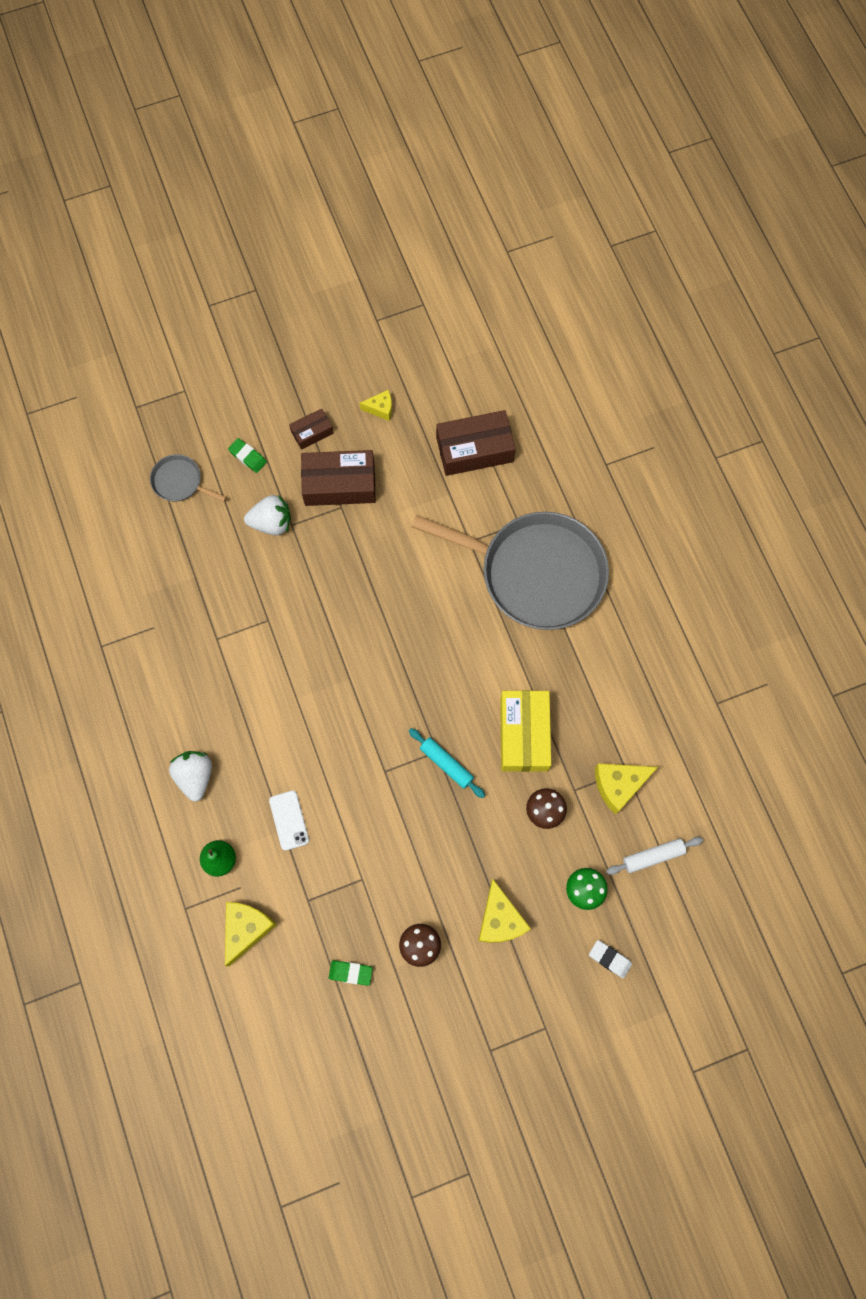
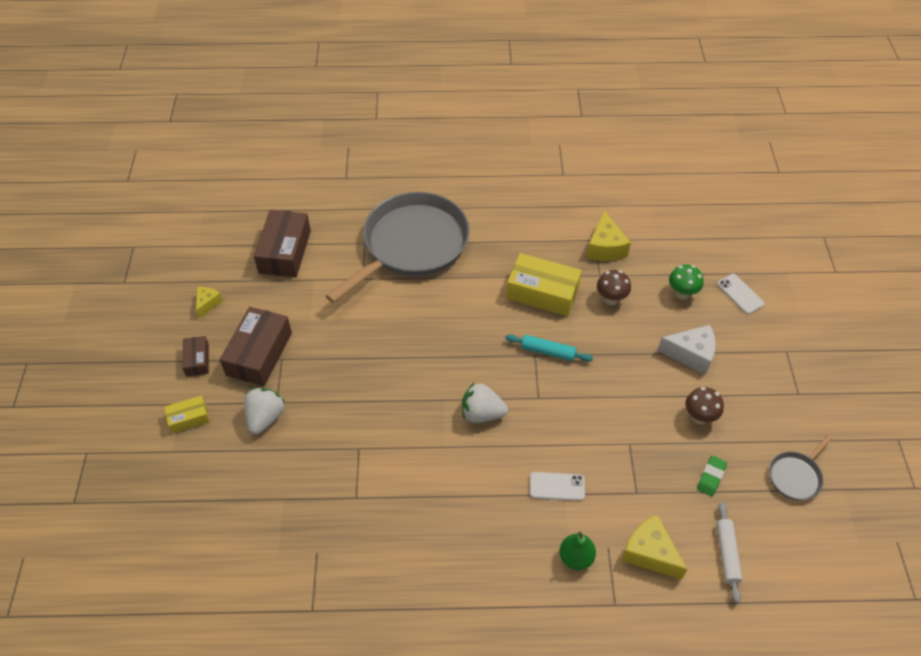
camera: 70 degrees left, 20 degrees down
grey pan [150,454,227,501] -> grey pan moved to [769,435,832,501]
white strawberry [169,751,212,801] -> white strawberry moved to [462,383,508,423]
green eraser [228,438,267,473] -> yellow box [164,395,210,433]
turquoise rolling pin [409,728,485,798] -> turquoise rolling pin turned 45 degrees clockwise [505,334,593,362]
yellow cheese [478,879,531,943] -> white cheese [657,325,715,375]
white eraser [589,940,632,979] -> white phone [717,274,764,314]
white rolling pin [606,837,703,875] -> white rolling pin moved to [716,502,743,603]

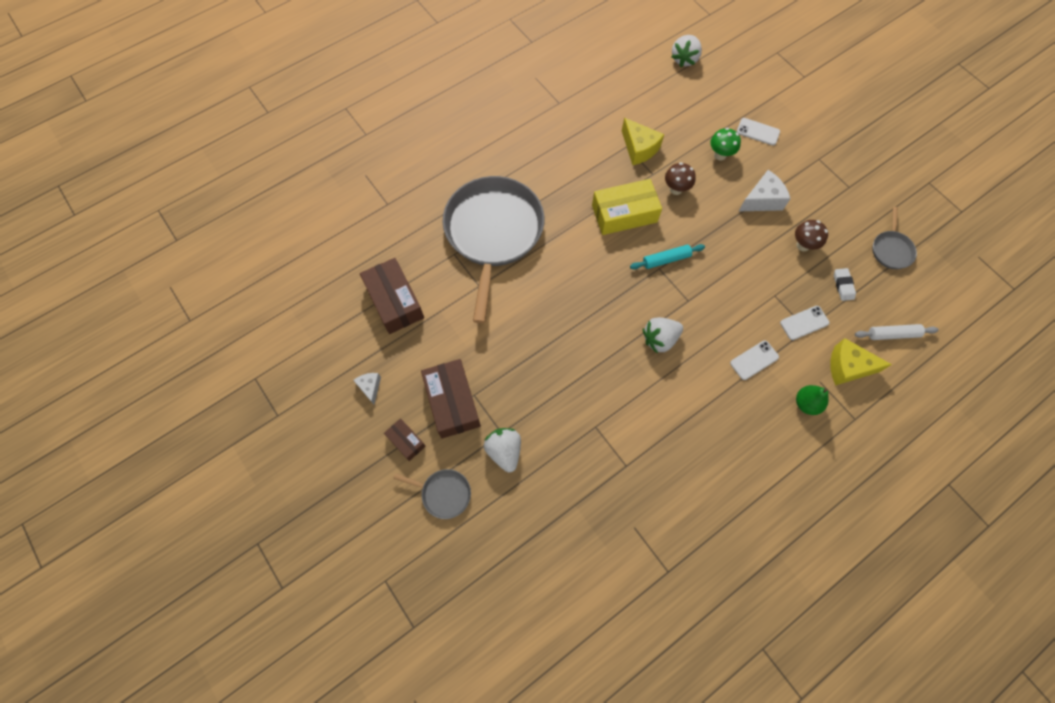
camera: 35 degrees left, 15 degrees up
yellow box [164,395,210,433] -> grey pan [393,469,471,519]
yellow cheese [196,287,223,318] -> white cheese [353,373,381,404]
green eraser [697,456,727,496] -> white eraser [834,268,856,301]
white rolling pin [716,502,743,603] -> white rolling pin turned 60 degrees counterclockwise [855,324,938,340]
none -> white strawberry [671,35,702,67]
none -> white phone [780,306,829,340]

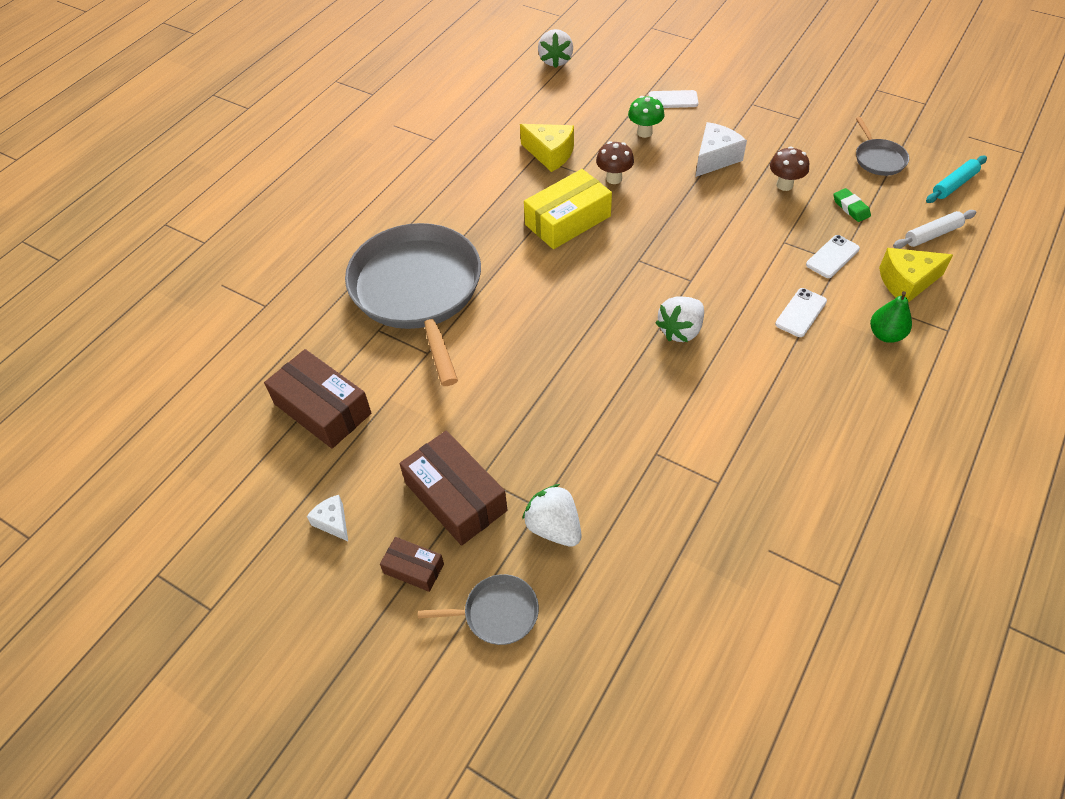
camera: 20 degrees left, 15 degrees down
turquoise rolling pin [630,244,705,269] -> turquoise rolling pin moved to [926,156,987,203]
white eraser [834,268,856,301] -> green eraser [833,188,871,222]

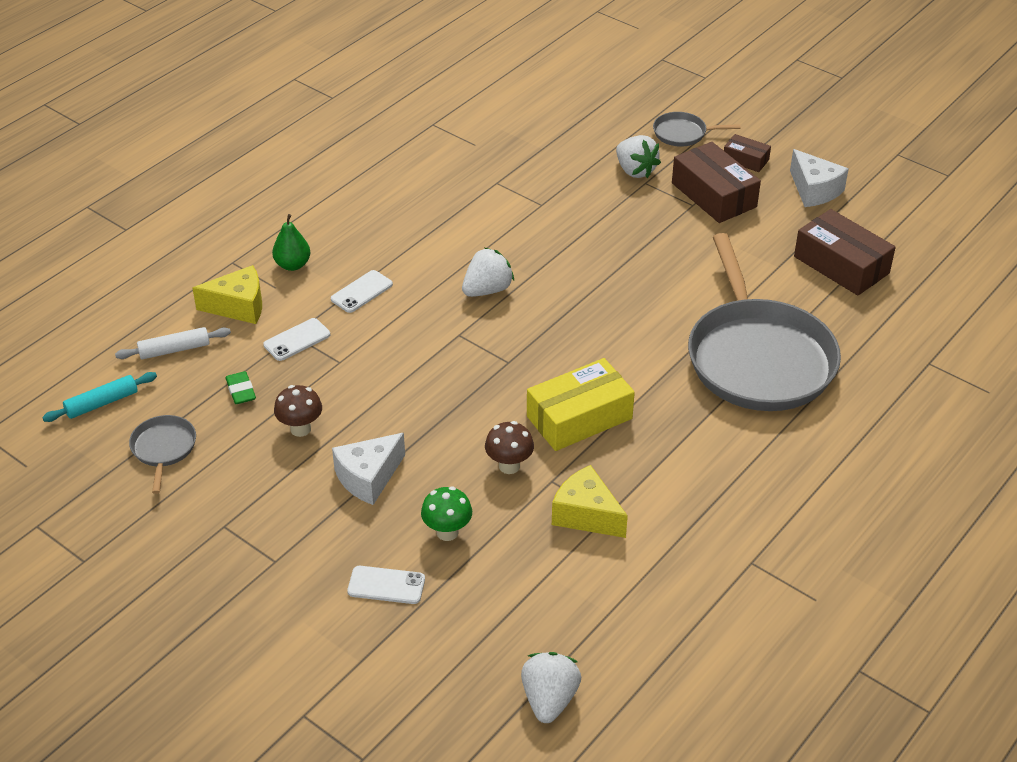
camera: 175 degrees left, 10 degrees down
white cheese [307,495,348,541] -> white cheese [790,149,849,207], size x1.69

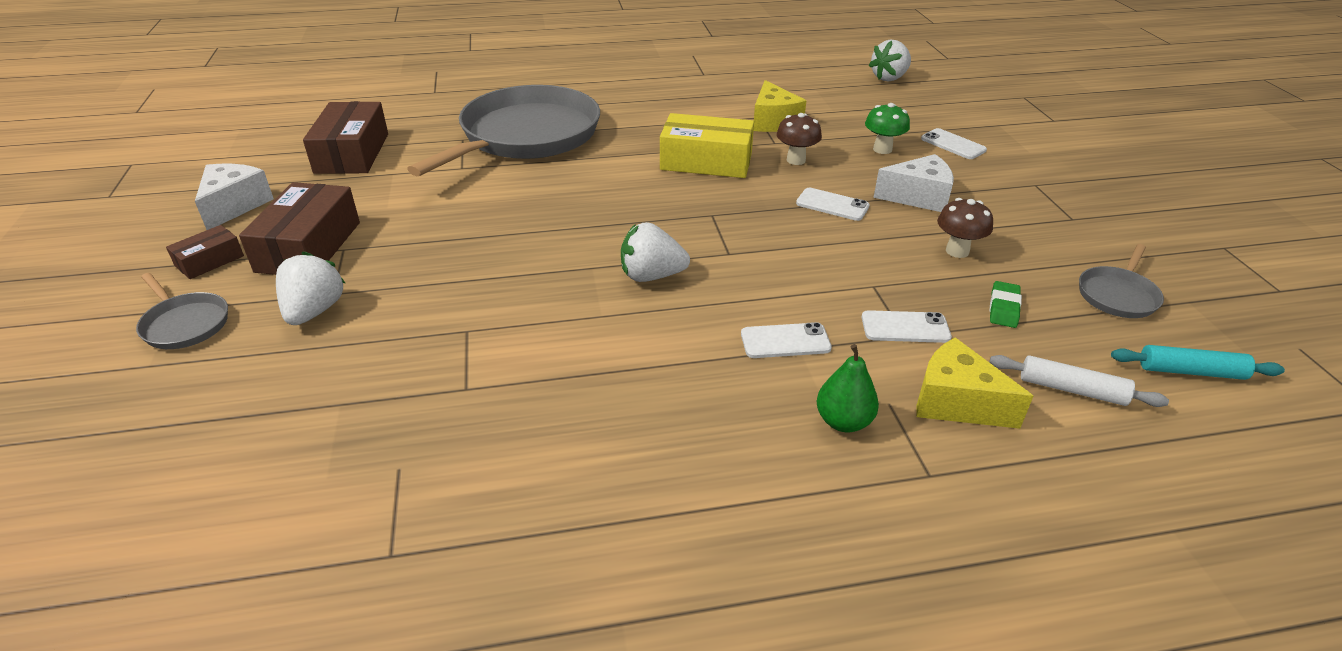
camera: 140 degrees left, 5 degrees down
brown box [724,134,771,172] -> brown box turned 60 degrees clockwise [166,225,244,279]
none -> white phone [796,188,870,221]

